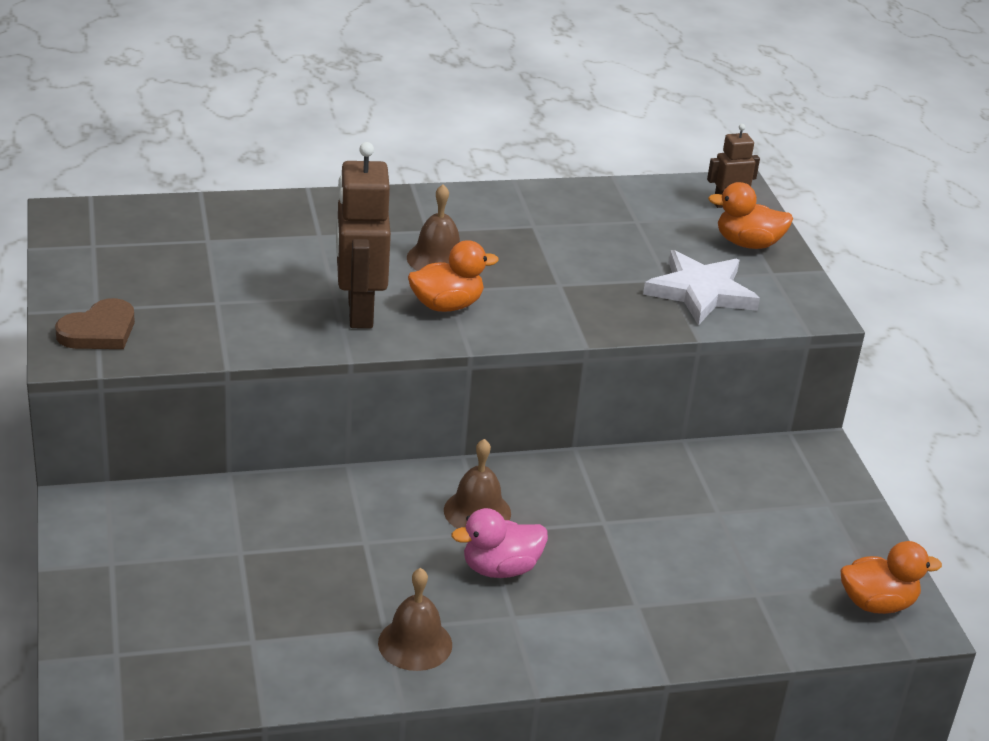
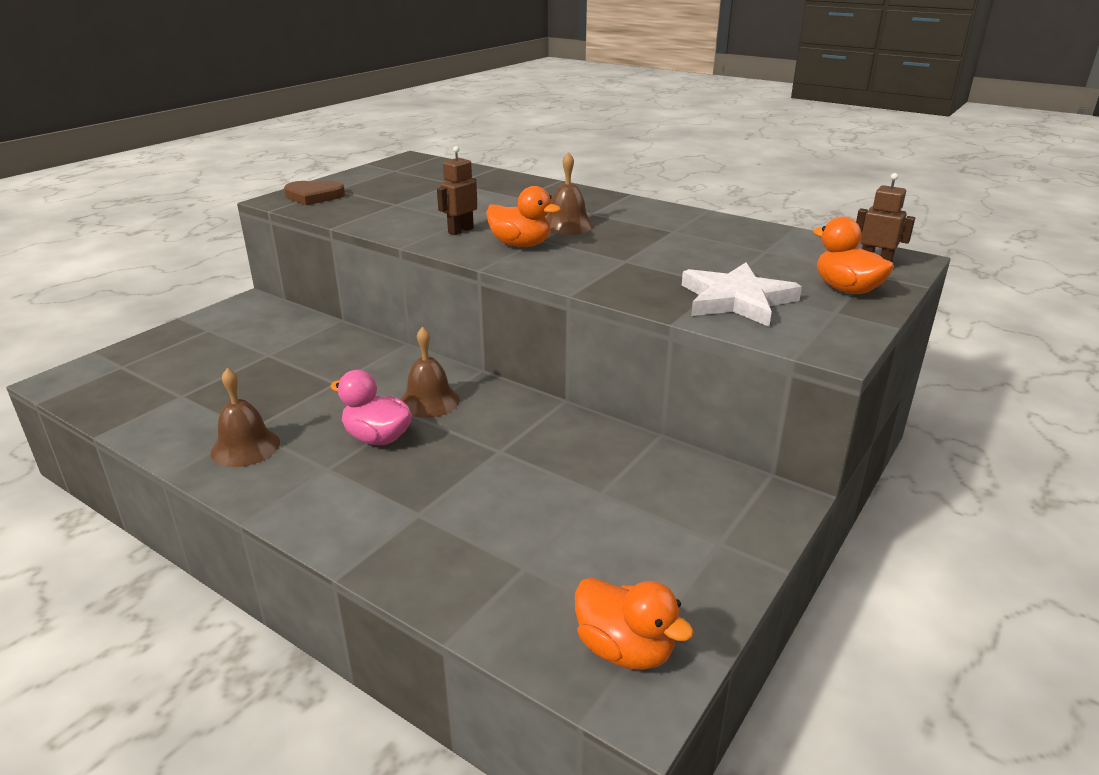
camera: 50 degrees right, 5 degrees down
brown robot [336,142,391,328] -> brown robot [437,146,477,235], size x0.54

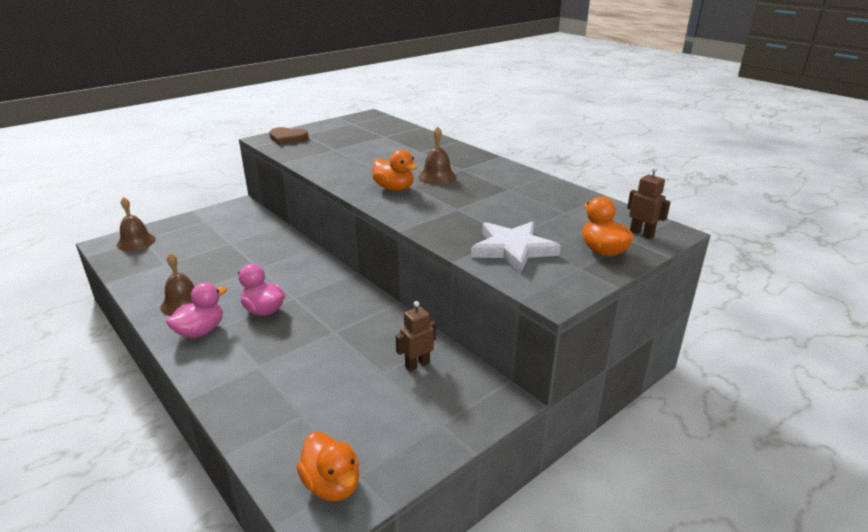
camera: 15 degrees right, 0 degrees up
brown bell [400,327,460,418] -> brown bell moved to [117,197,156,251]
brown robot [437,146,477,235] -> brown robot moved to [396,301,436,371]
none -> pink duck [166,282,227,338]

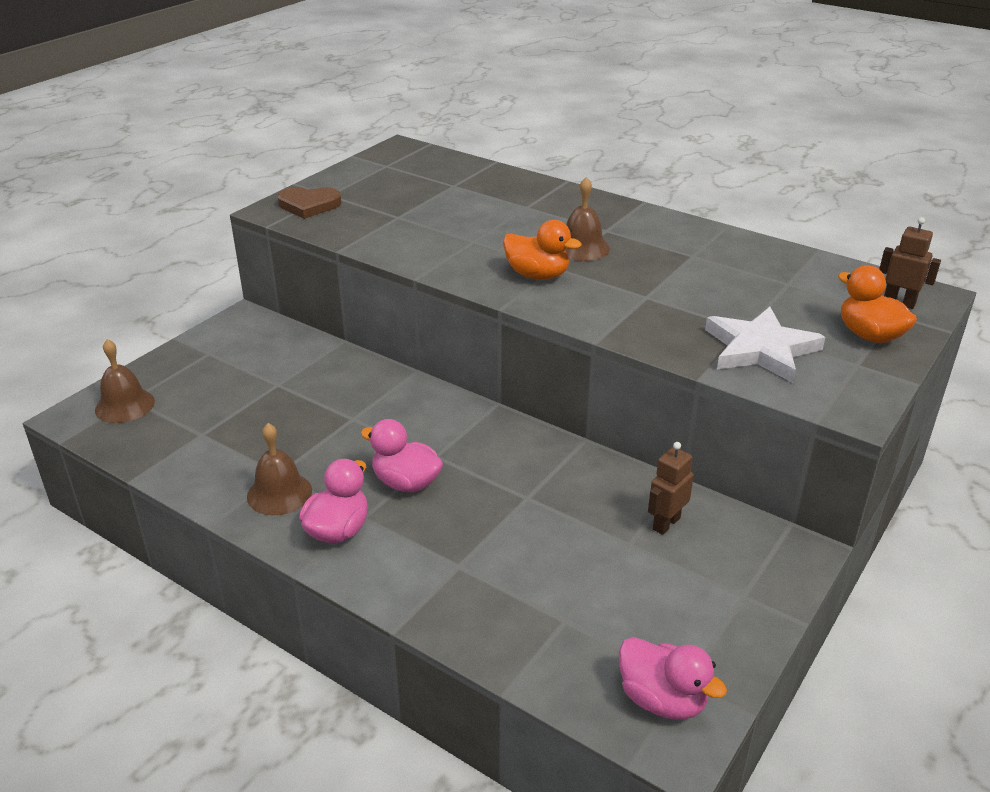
camera: 15 degrees left, 5 degrees up
orange duck [297,432,359,501] -> pink duck [619,637,727,720]

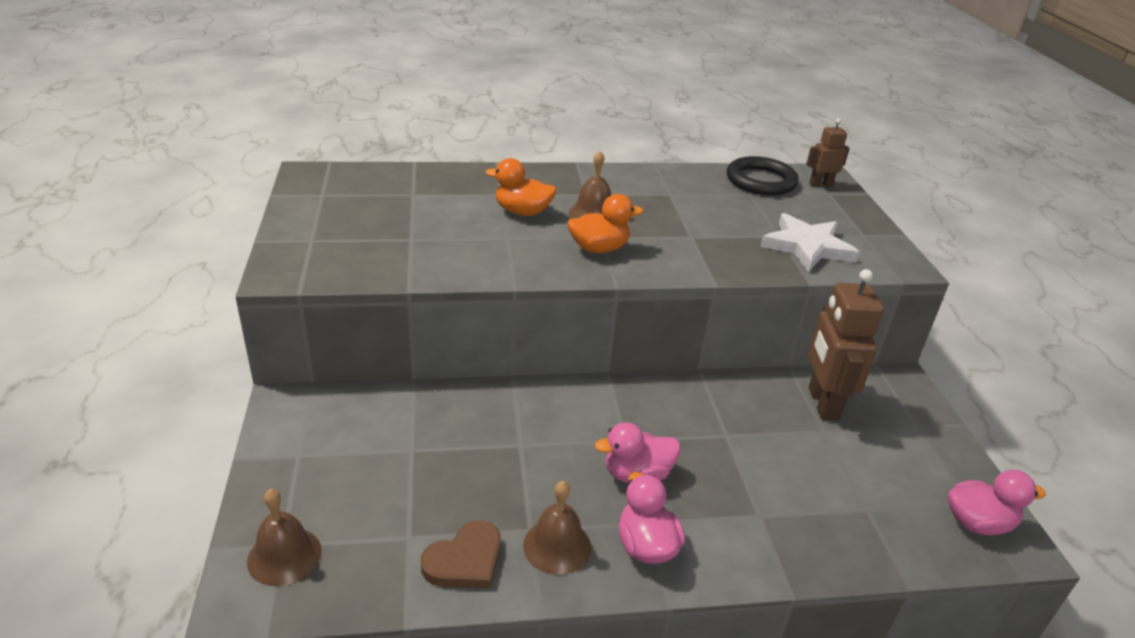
camera: 45 degrees left, 0 degrees up
brown heart [278,187,341,219] -> brown heart moved to [421,520,501,588]
brown robot [648,442,694,535] -> brown robot [808,269,884,421], size x1.87
orange duck [838,265,917,343] -> orange duck moved to [485,158,556,216]
none -> black ring [727,156,799,196]

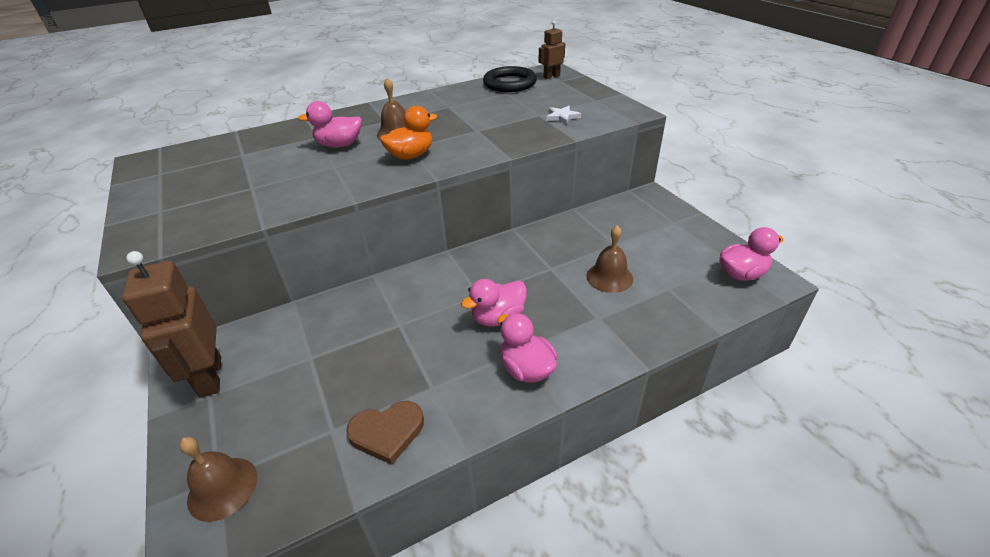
camera: 15 degrees left, 5 degrees up
brown heart [421,520,501,588] -> brown heart turned 45 degrees clockwise [346,401,424,465]
orange duck [485,158,556,216] -> pink duck [298,101,362,148]
brown bell [523,481,591,575] -> brown bell moved to [586,225,633,293]
white star [760,213,860,272] -> white star [546,106,581,125], size x0.50
brown robot [808,269,884,421] -> brown robot moved to [122,251,221,398]

